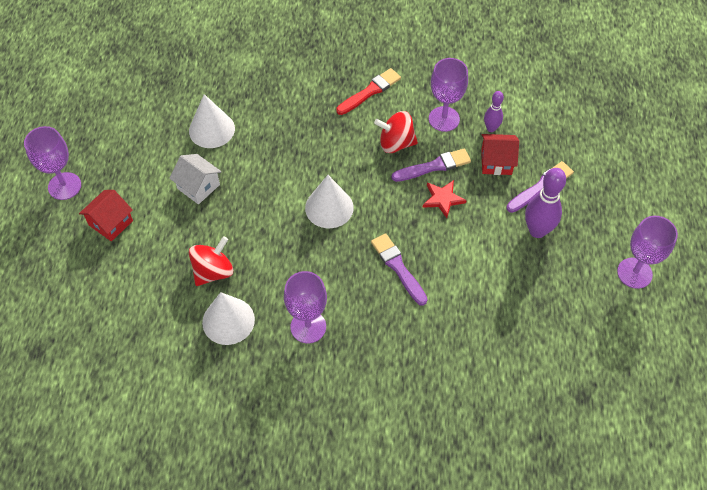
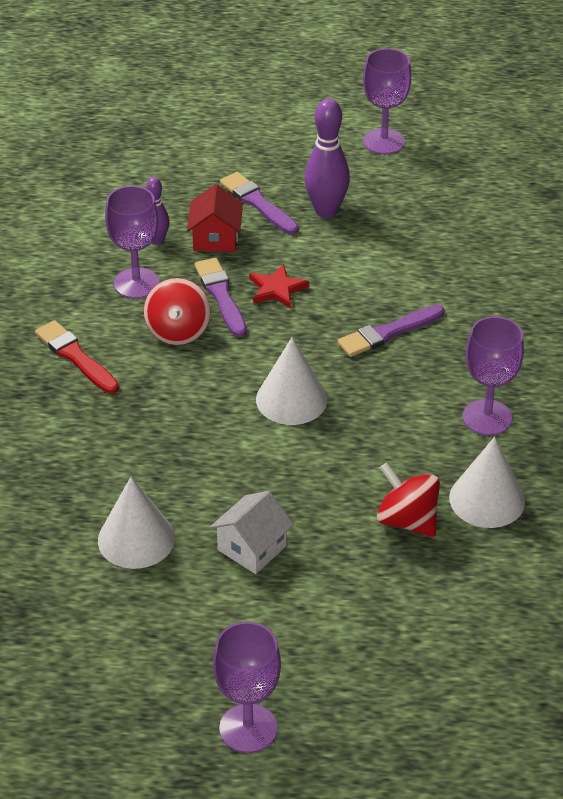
camera: 90 degrees left, 15 degrees down
red house [79,190,133,242] -> none

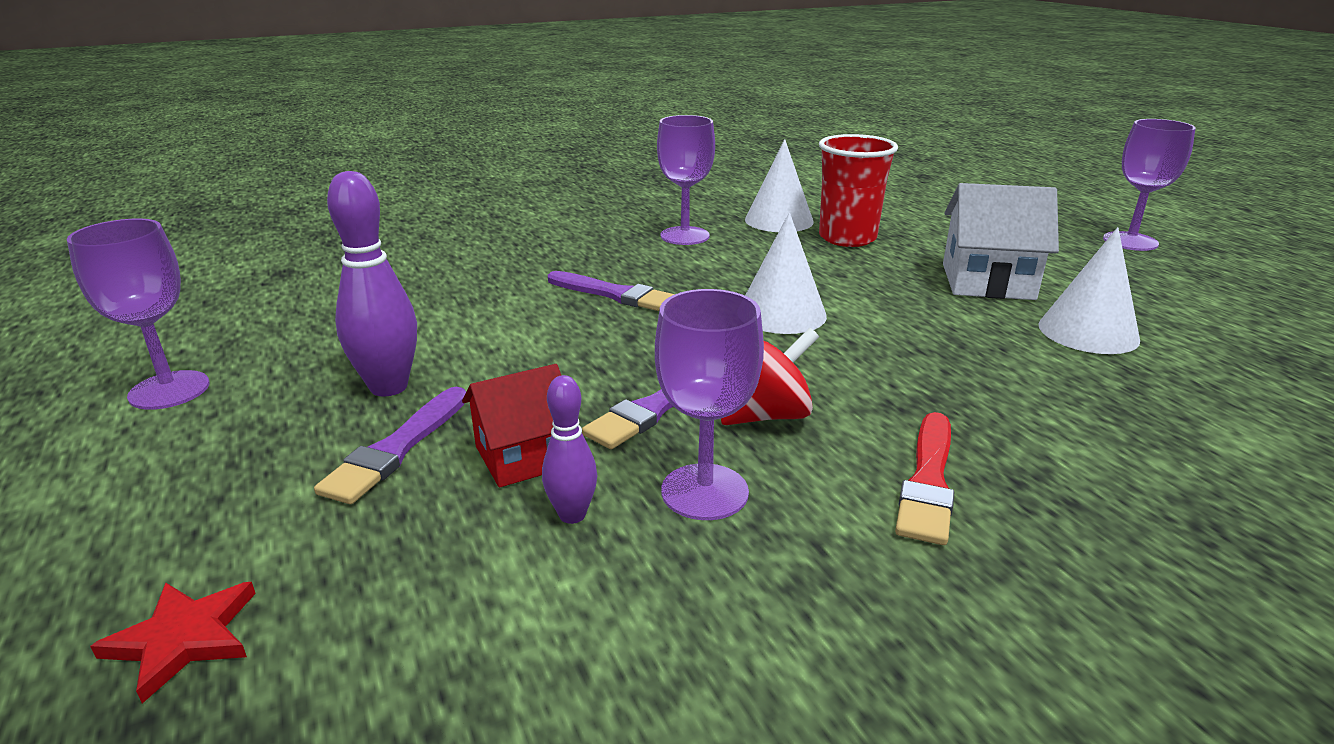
camera: 120 degrees left, 15 degrees down
white house [210,491,294,574] -> white house [943,183,1059,300], size x1.52
red star [249,264,309,309] -> red star moved to [90,582,256,703]
red spinning top [377,463,440,537] -> red cup [819,134,898,247]

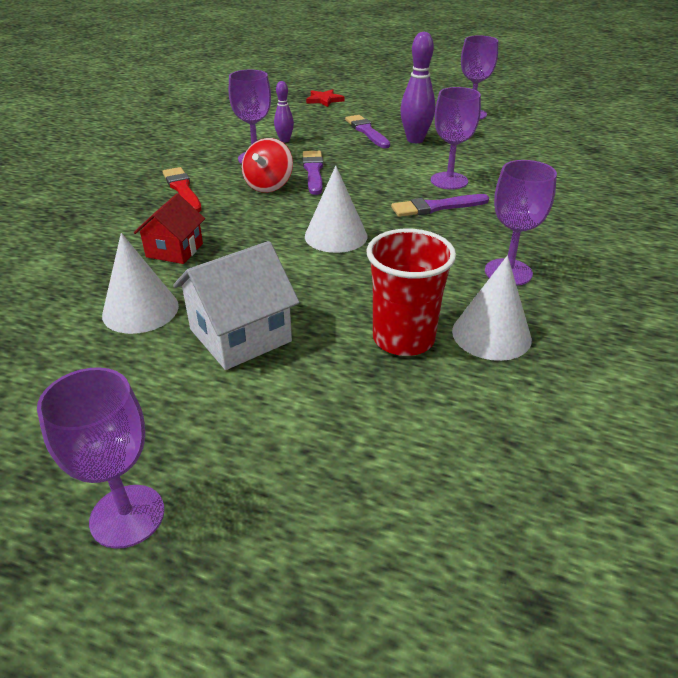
camera: 135 degrees right, 10 degrees up
red house [462,364,561,487] -> red house moved to [134,193,205,264]
none -> purple goblet [431,87,481,190]

